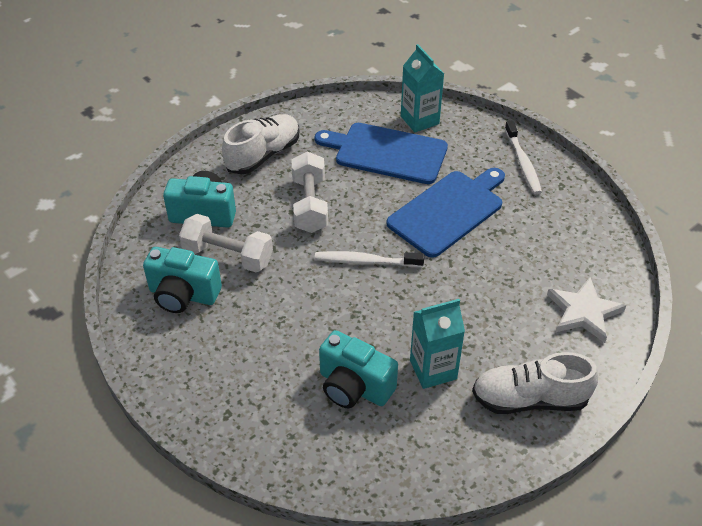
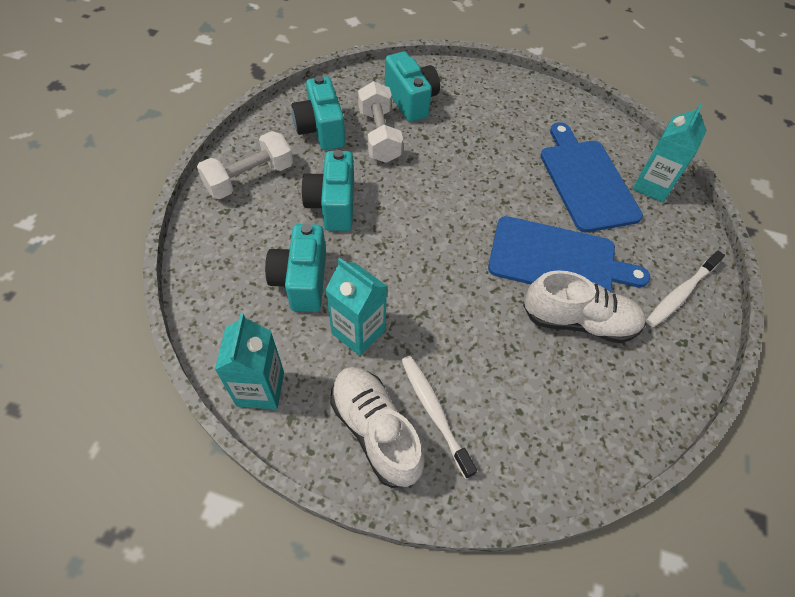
camera: 55 degrees right, 10 degrees up
white shoe [222,114,299,174] -> white shoe moved to [523,270,646,343]
white dumbbell [291,152,328,233] -> white dumbbell moved to [197,131,293,199]
white toothbrush [315,251,424,268] -> white toothbrush moved to [401,356,477,479]
white star [547,277,626,343] -> none
none -> turquoise carton [215,313,284,409]
none -> turquoise camera [301,150,354,231]

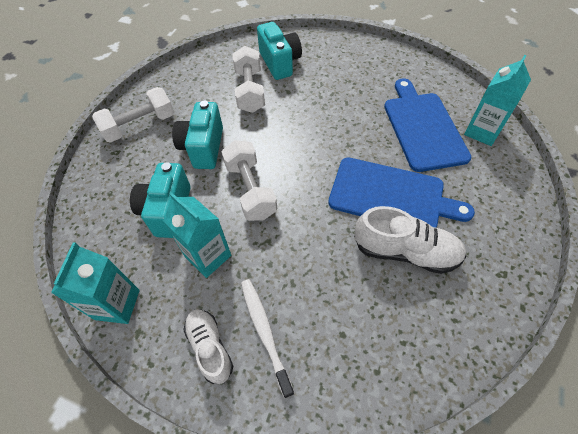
camera: 10 degrees right, 0 degrees up
turquoise camera [292,75,345,150] -> none
white shoe [330,367,424,488] -> white shoe [183,309,233,384], size x0.66
white toothbrush [646,251,725,327] -> none
none -> white dumbbell [221,140,277,221]

